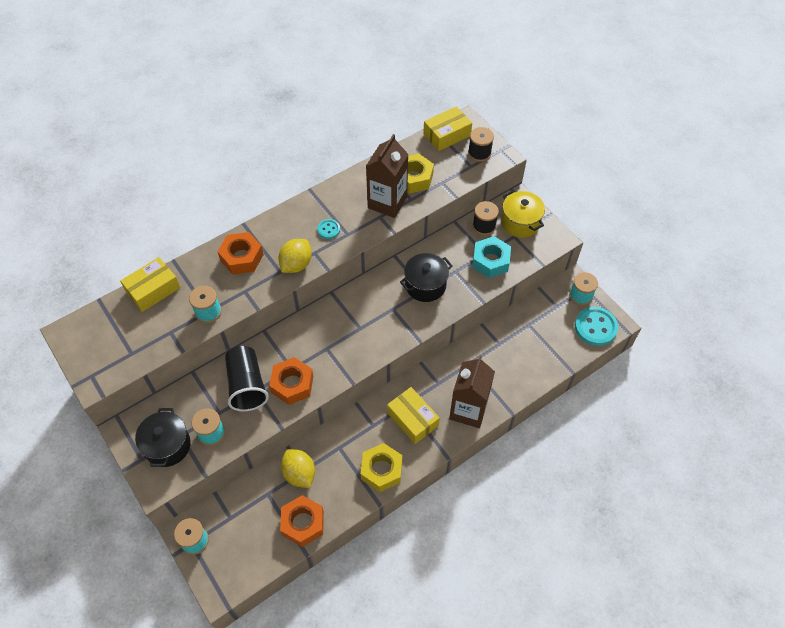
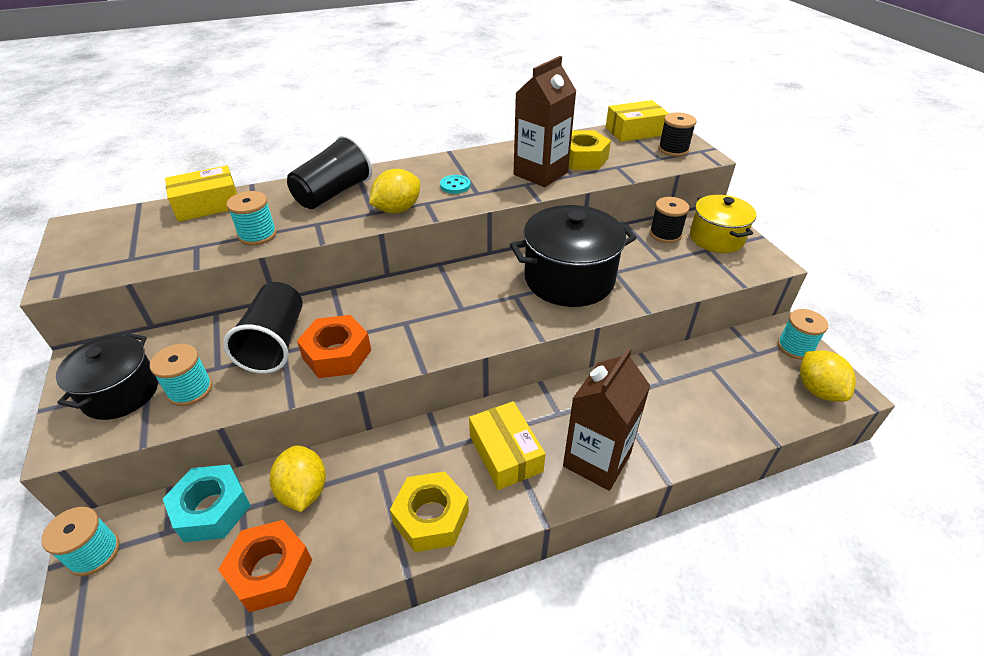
camera: 15 degrees right, 15 degrees down
orange nut [217,232,264,275] -> black cup [287,135,372,209]
black pot [400,253,452,302] -> black pot [510,205,637,307], size x1.55
turquoise nut [472,236,511,278] -> turquoise nut moved to [163,464,251,542]
turquoise button [575,307,618,346] -> yellow lemon [800,351,856,402]

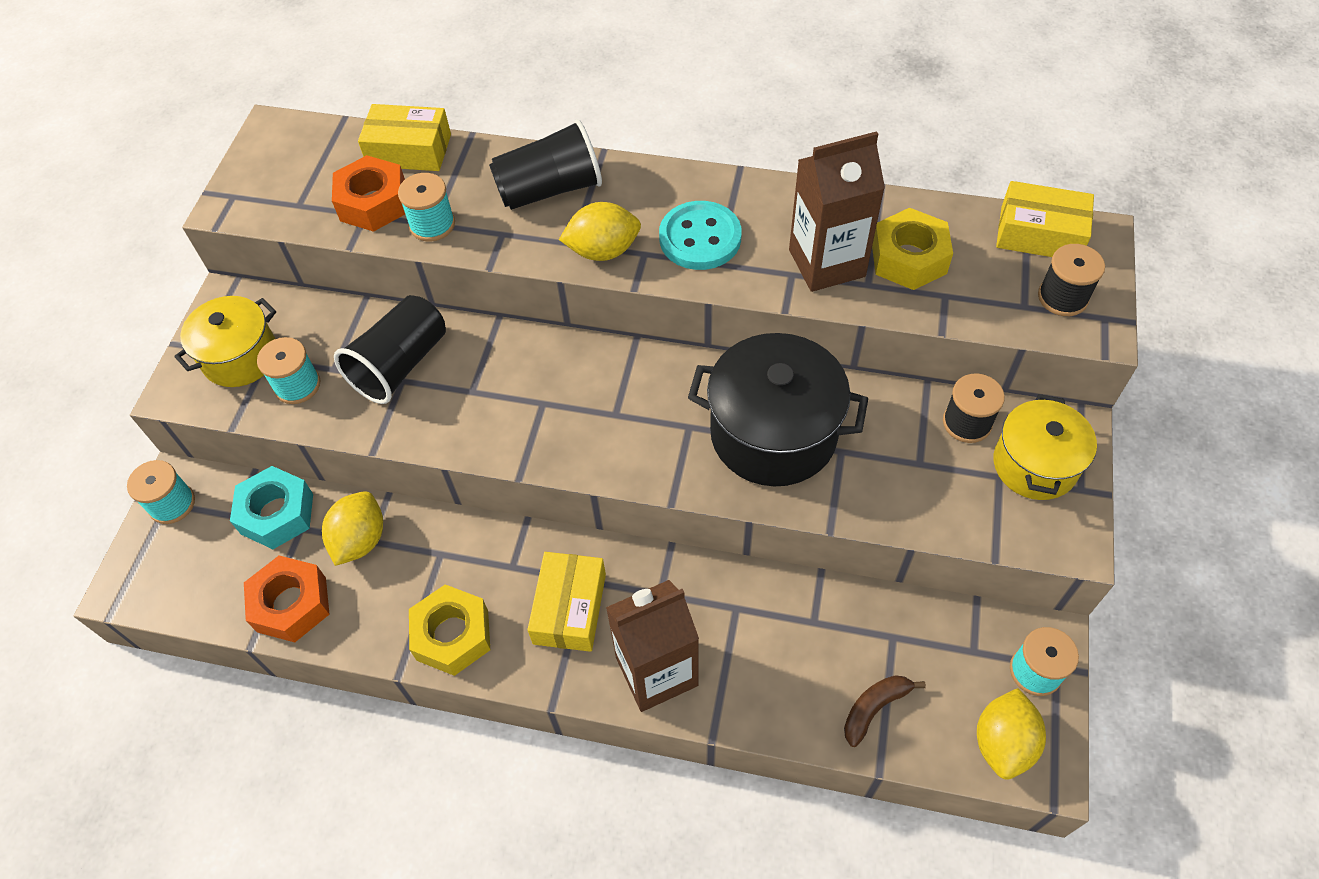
camera: 35 degrees right, 15 degrees up
black pot [56,333,158,420] -> yellow pot [174,296,276,387]
orange nut [297,315,371,378] -> orange nut moved to [332,155,405,232]
turquoise button [440,175,471,194] -> turquoise button [659,201,742,270], size x1.90
none -> brown banana [844,675,926,747]

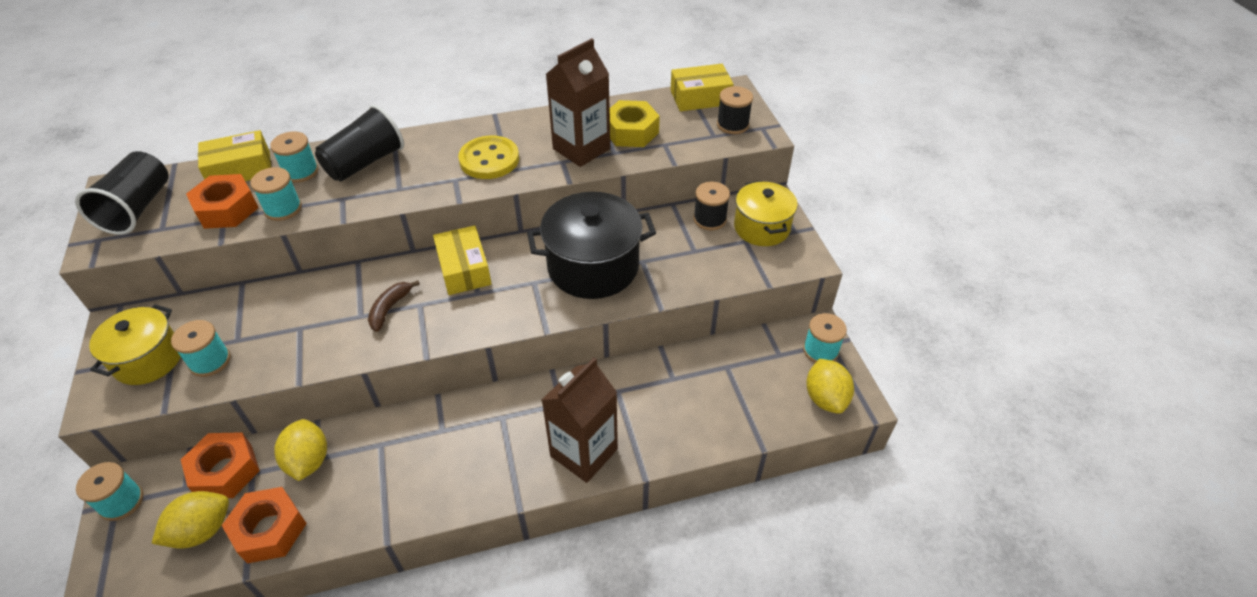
camera: 30 degrees left, 10 degrees down
turquoise nut [230,466,313,549] -> orange nut [181,432,260,498]
black cup [334,295,446,404] -> black cup moved to [75,151,169,235]
yellow nut [409,584,490,676] -> none
yellow box [527,552,606,652] -> yellow box moved to [433,225,492,295]
yellow lemon [559,202,641,261] -> yellow lemon moved to [151,491,229,549]
turquoise button [659,201,742,270] -> yellow button [458,136,519,179]
brown banana [844,675,926,747] -> brown banana moved to [368,280,420,332]
none -> turquoise spool [270,131,318,183]

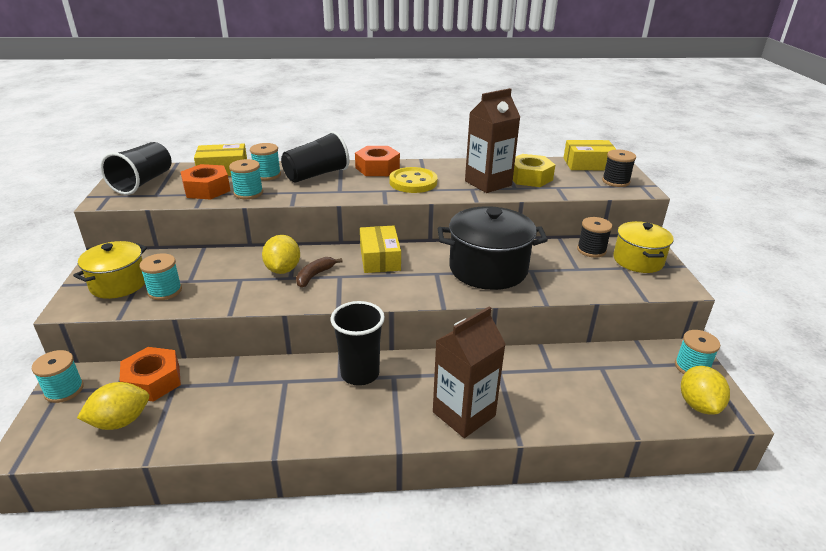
camera: 10 degrees right, 15 degrees down
orange nut [222,487,307,563] -> orange nut moved to [355,146,400,176]
yellow lemon [274,419,327,481] -> yellow lemon moved to [262,235,300,274]
none -> black cup [331,301,385,386]

